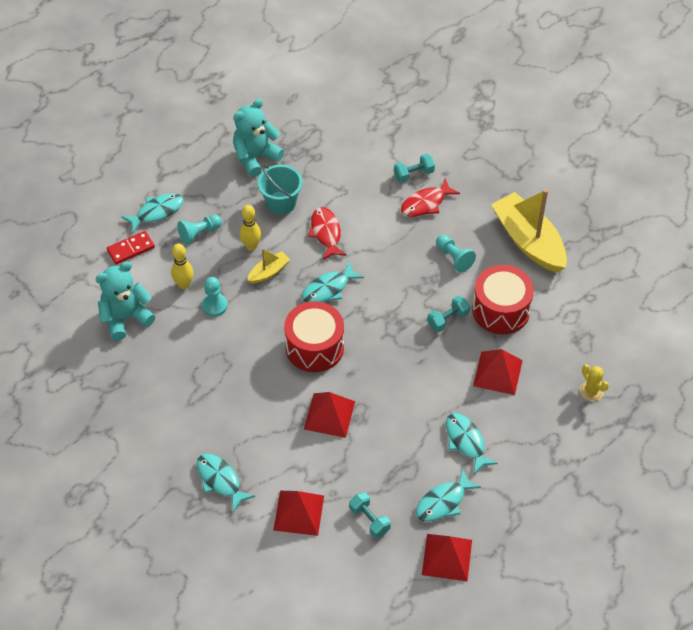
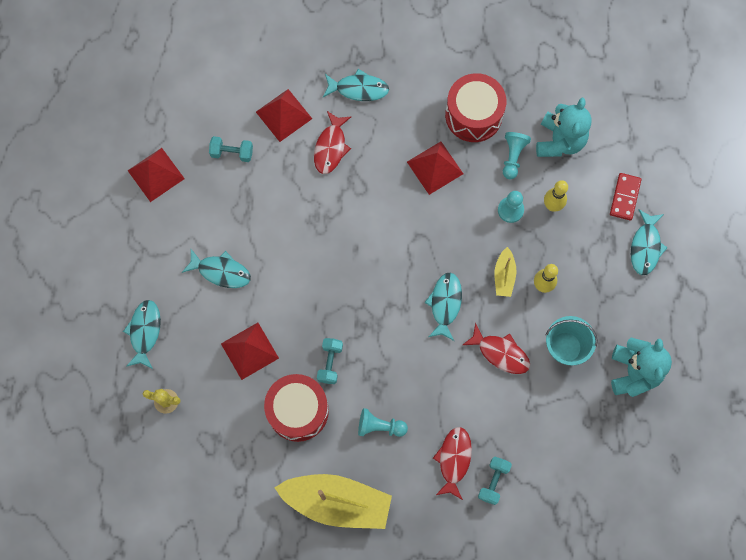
camera: 135 degrees right, 20 degrees up
turquoise pawn [177,214,222,245] -> turquoise pawn moved to [503,132,531,179]
red drum [284,301,344,372] -> red drum moved to [445,73,506,142]
red pyramid [304,392,355,438] -> red pyramid moved to [407,142,463,195]
turquoise fish [416,469,481,522] -> turquoise fish moved to [123,300,161,369]
none -> red fish [314,111,352,174]

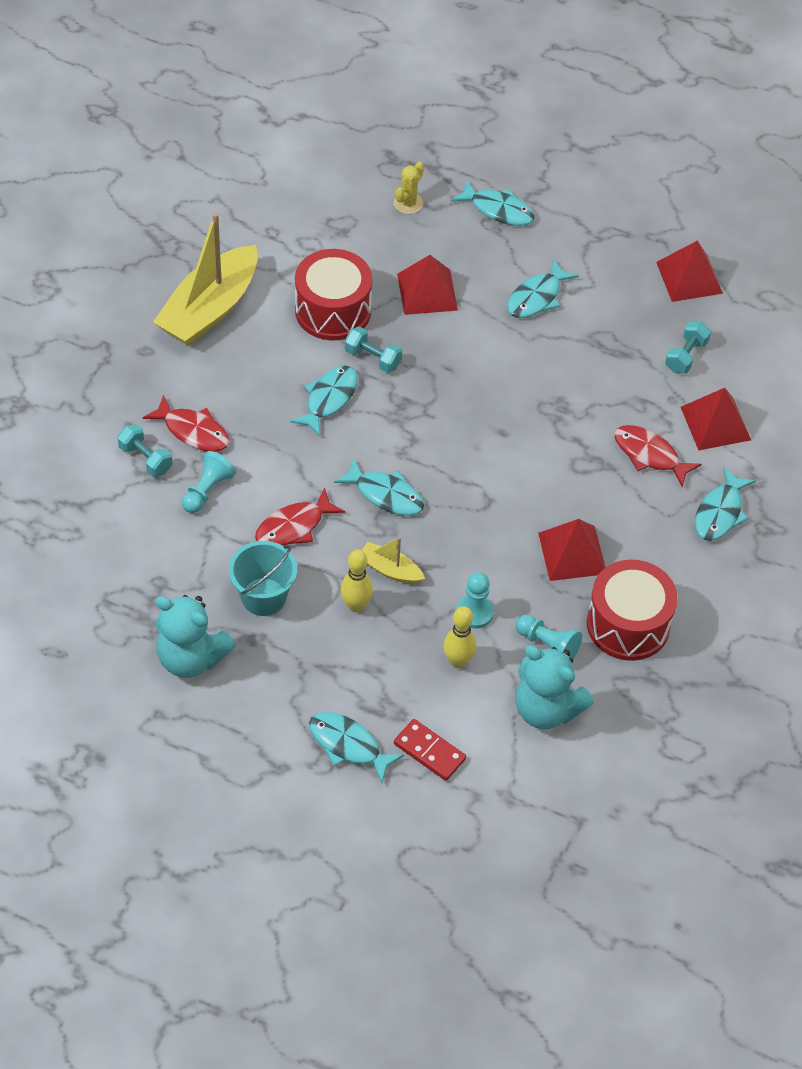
camera: 110 degrees right, 20 degrees down
turquoise pawn [358,408,408,437] -> turquoise pawn moved to [182,451,236,513]
none -> turquoise fish [290,366,358,437]

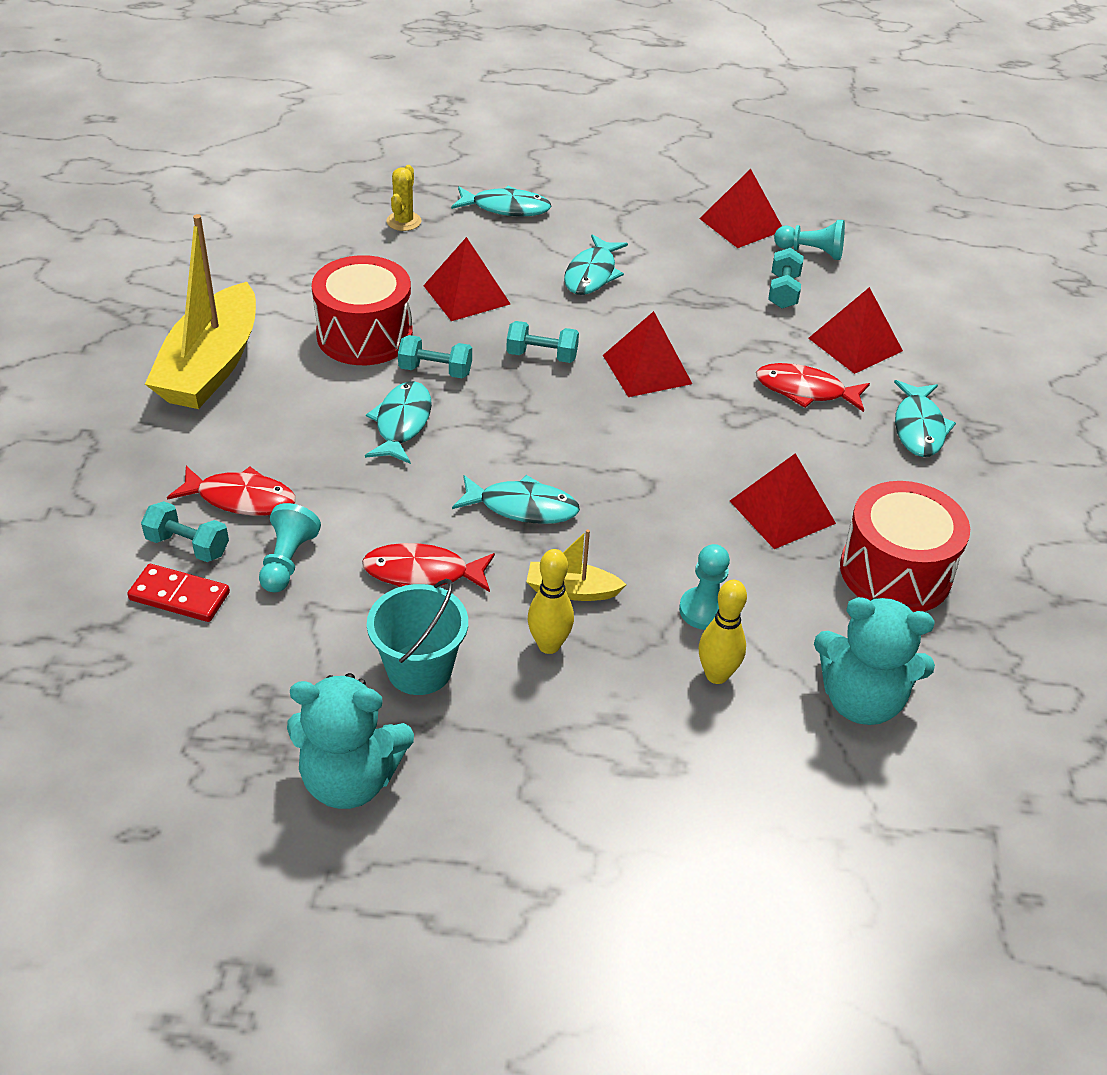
camera: 20 degrees left, 10 degrees down
red fish [255,488,345,546] -> red fish turned 60 degrees clockwise [362,543,495,592]
turquoise fish [309,712,404,783] -> none
red domino [394,719,466,781] -> red domino moved to [127,564,230,622]
turquoise pawn [516,614,582,659] -> turquoise pawn moved to [774,220,845,260]
none -> turquoise dumbbell [506,321,579,363]
none -> red pyramid [603,311,692,397]

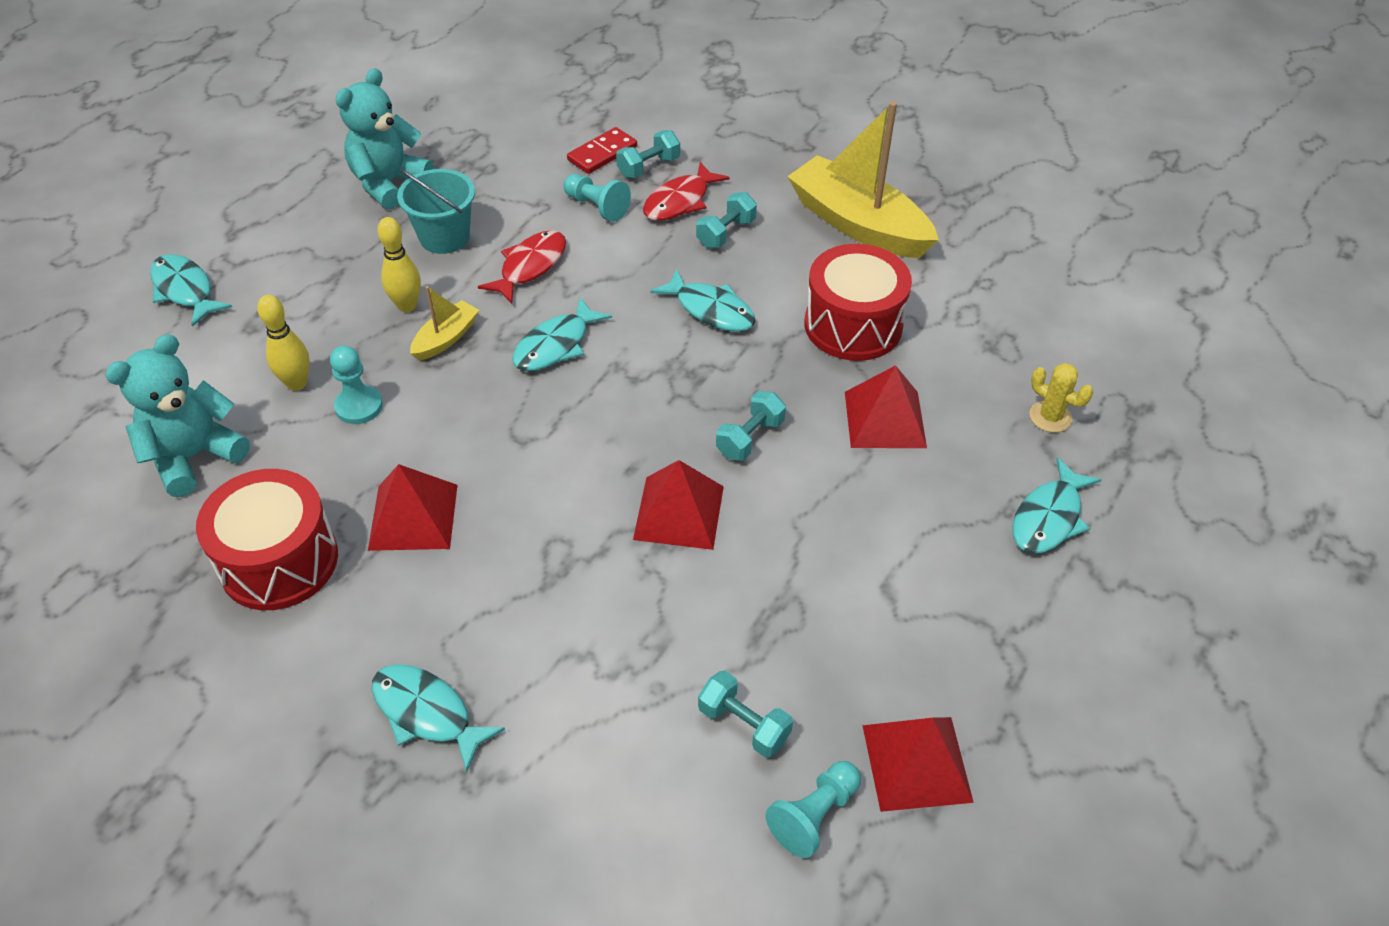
camera: 120 degrees right, 5 degrees up
turquoise dumbbell [398,335,472,378] -> turquoise dumbbell moved to [696,192,757,248]
turquoise fish [564,234,628,295] -> turquoise fish moved to [150,254,232,327]
red fish [756,363,870,412] -> none
red pyramid [808,287,903,374] -> none

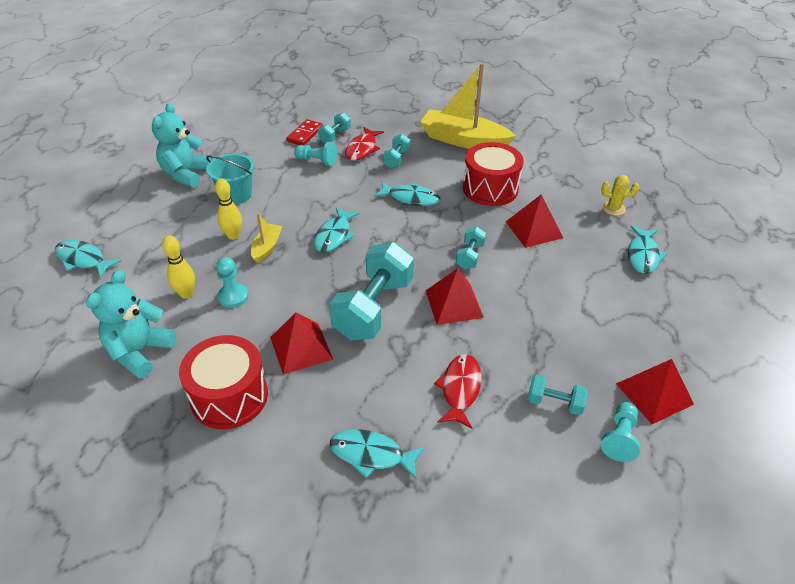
camera: 20 degrees left, 5 degrees down
red fish [478,230,566,304] -> red fish moved to [434,354,482,429]
none -> turquoise dumbbell [329,242,414,340]

